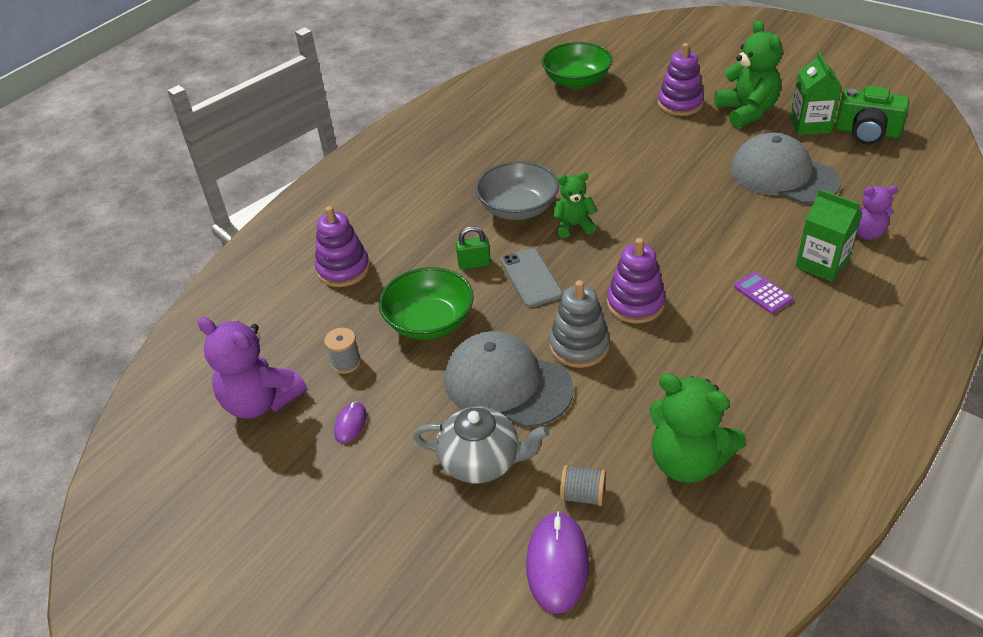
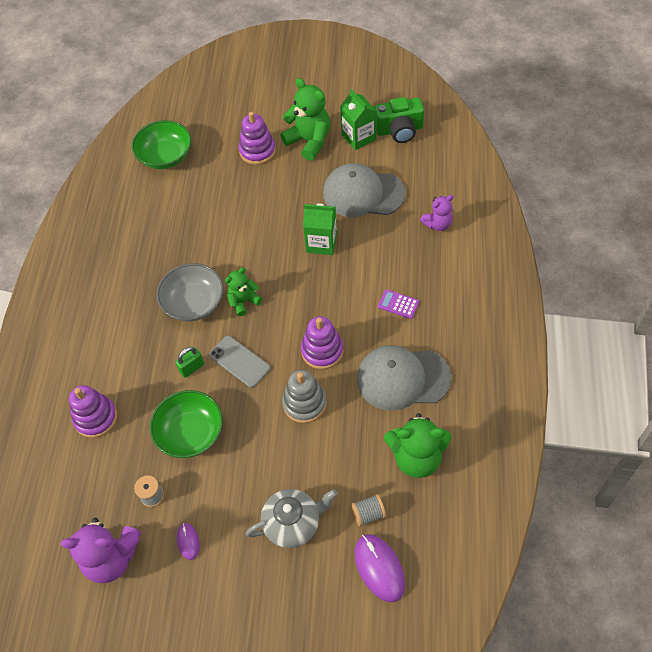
camera: 30 degrees left, 15 degrees up
grey cap [444,331,574,428] -> grey cap moved to [357,345,451,411]
green carton [795,189,862,282] -> green carton moved to [303,203,337,255]

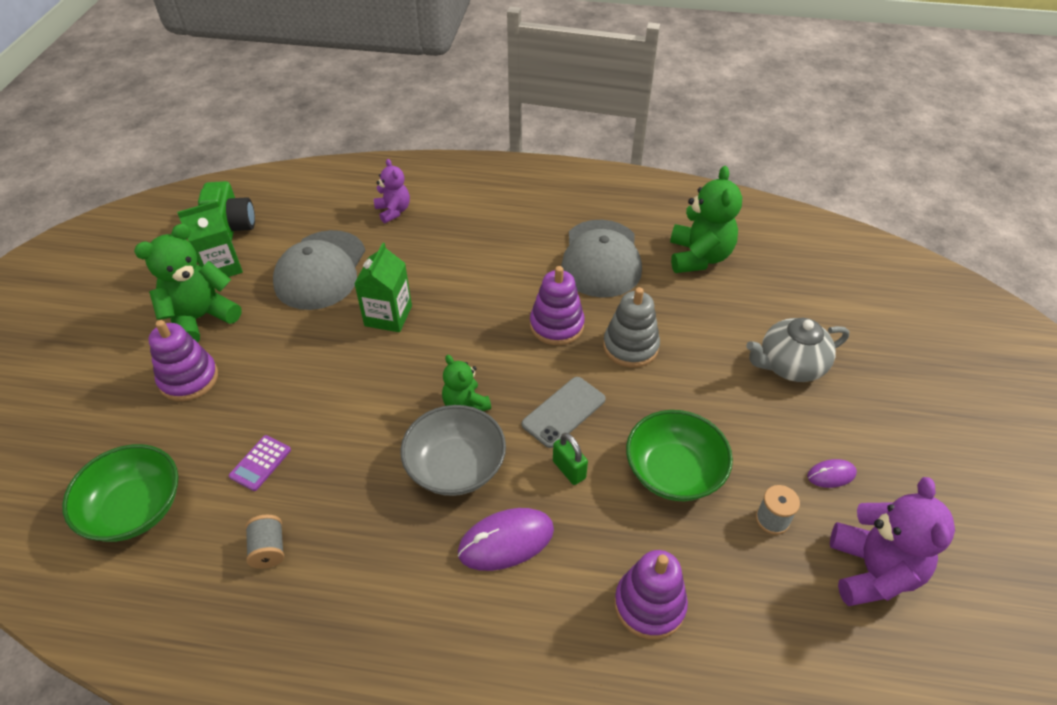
camera: 90 degrees left, 10 degrees down
grey teapot [246,489,337,548] -> grey teapot turned 90 degrees counterclockwise [746,318,850,382]
grey spool [351,494,386,527] -> grey spool moved to [245,515,284,569]
purple mouse [355,534,405,602] -> purple mouse moved to [458,508,554,571]
purple calculator [378,289,419,319] -> purple calculator moved to [229,435,291,491]

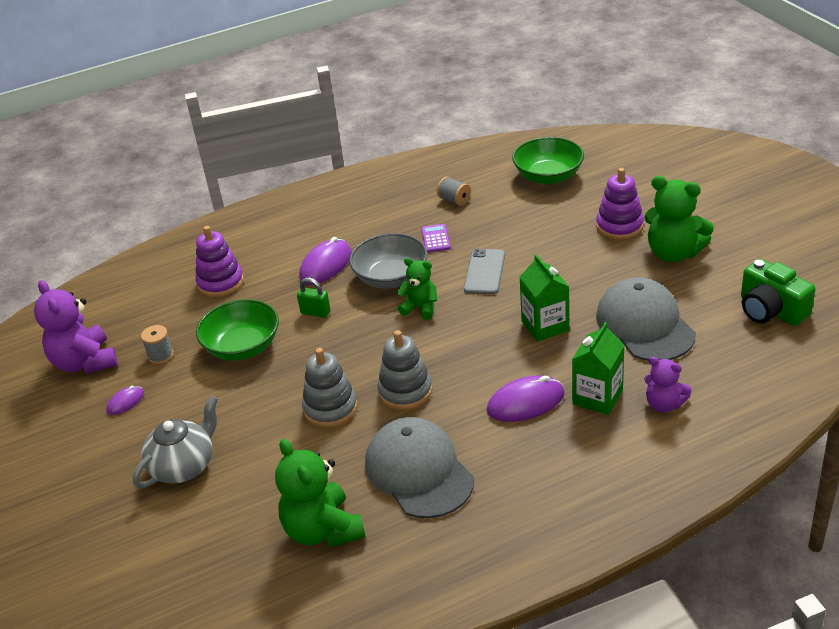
camera: 150 degrees right, 10 degrees down
green teddy bear [134,224,242,342] -> green teddy bear turned 105 degrees clockwise [644,176,714,262]
green carton [177,201,243,277] -> green carton moved to [572,322,625,415]
purple calculator [229,435,291,491] -> purple calculator moved to [421,224,451,253]
grey phone [522,377,606,448] -> grey phone moved to [464,249,505,294]
purple stacking toy [530,266,585,345] -> grey stacking toy [378,330,432,410]
none -> purple mouse [487,375,565,422]

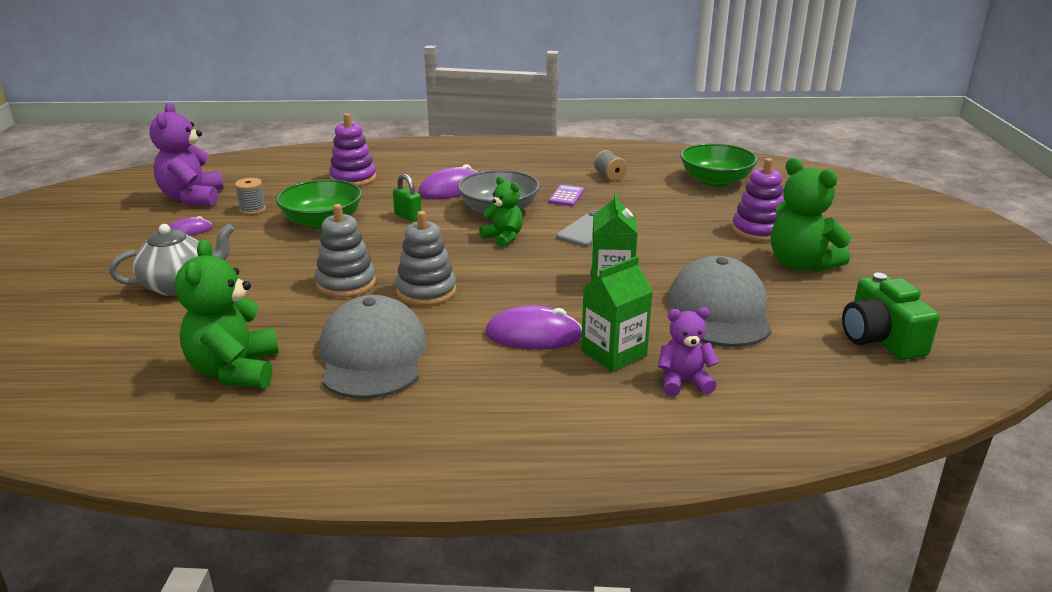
camera: 20 degrees right, 10 degrees down
purple teddy bear [644,357,692,412] -> purple teddy bear turned 120 degrees clockwise [658,307,719,396]

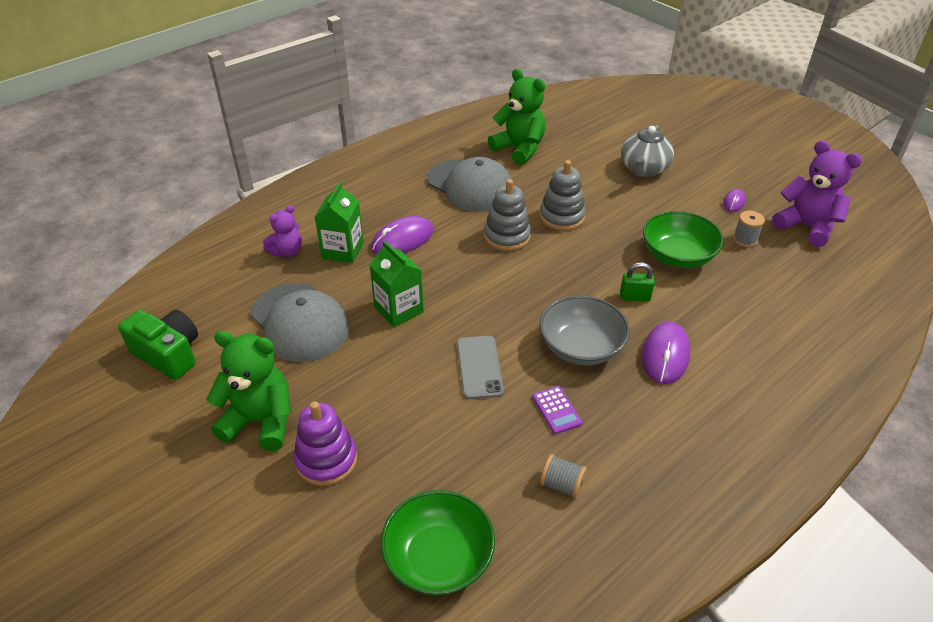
camera: 140 degrees right, 15 degrees up
purple stacking toy [329,113,377,186] -> none
green teddy bear [479,176,523,248] -> none

